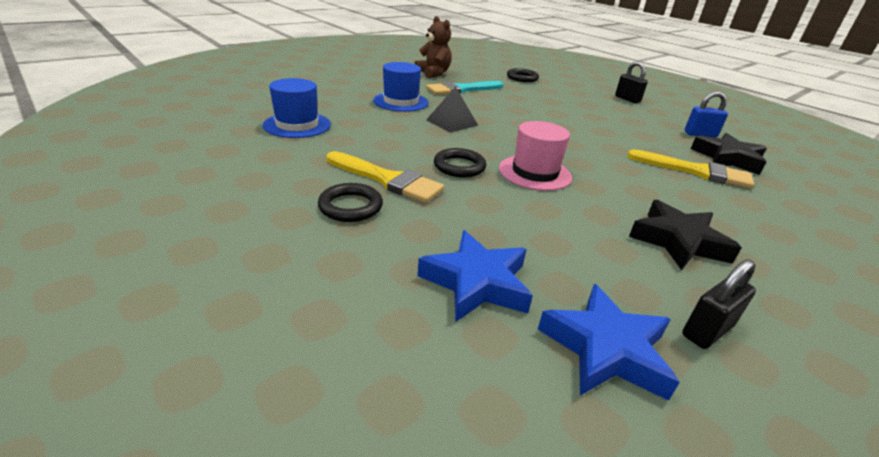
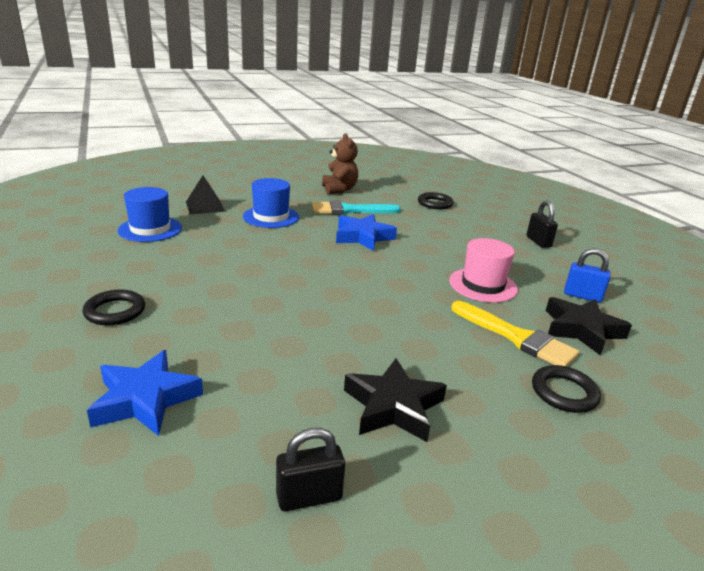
camera: 20 degrees right, 5 degrees down
yellow brush [326,151,444,203] -> none
black pyramid [426,86,478,133] -> black pyramid moved to [186,175,225,214]
black ring [434,148,486,177] -> black ring moved to [532,365,601,413]
pink hat [499,121,572,191] -> pink hat moved to [449,238,518,303]
blue star [537,284,680,401] -> blue star moved to [336,214,397,251]

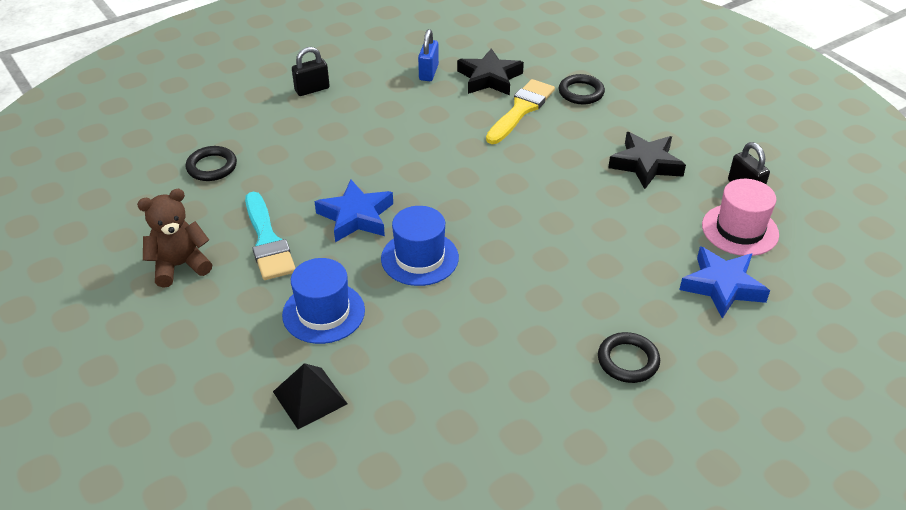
camera: 100 degrees left, 15 degrees up
blue hat [118,187,182,242] -> blue hat moved to [381,206,459,286]
pink hat [449,238,518,303] -> pink hat moved to [702,179,779,256]

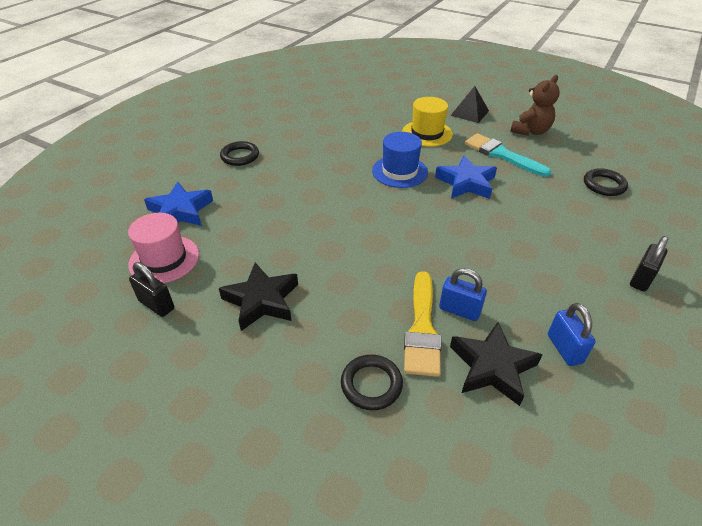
camera: 155 degrees right, 0 degrees up
black pyramid [273,363,348,429] -> black pyramid moved to [450,86,489,123]
blue hat [282,258,365,344] -> yellow hat [402,97,453,147]
none -> blue padlock [439,268,487,321]

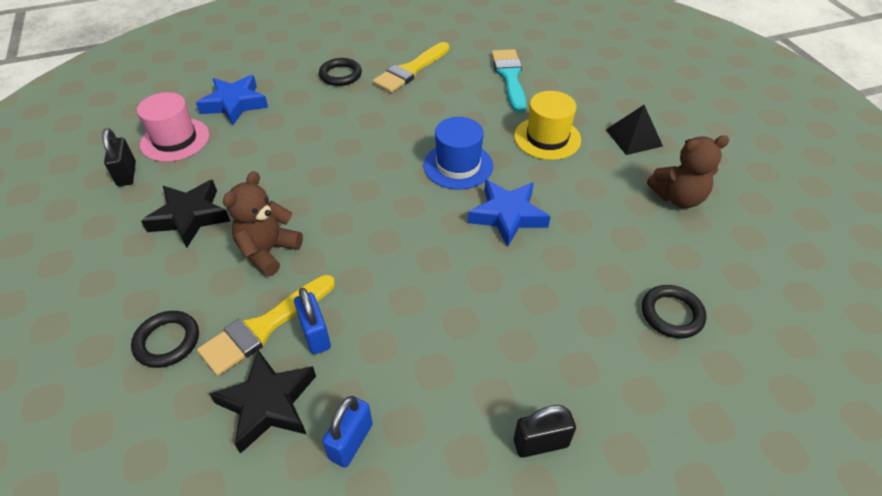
camera: 40 degrees right, 5 degrees up
turquoise brush [464,133,551,177] -> turquoise brush moved to [491,49,527,113]
none -> brown teddy bear [223,171,303,276]
none -> yellow brush [373,42,449,93]

